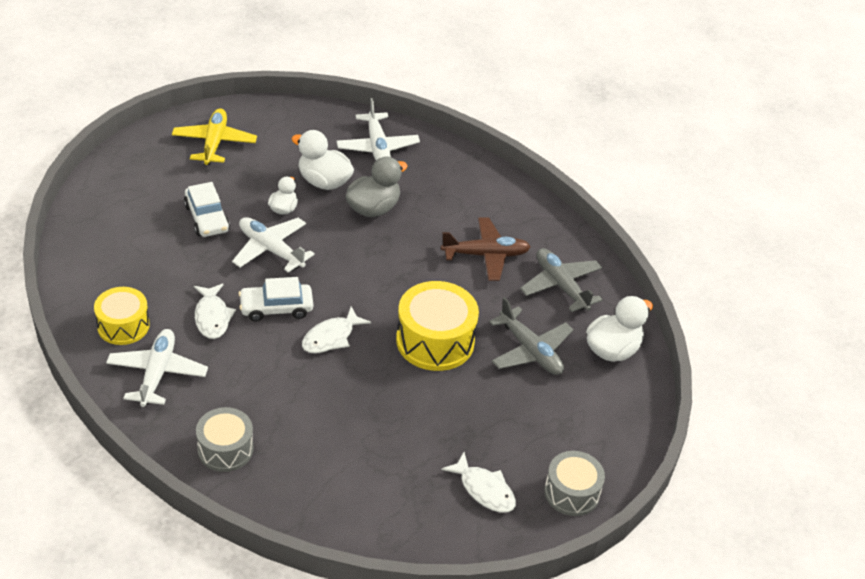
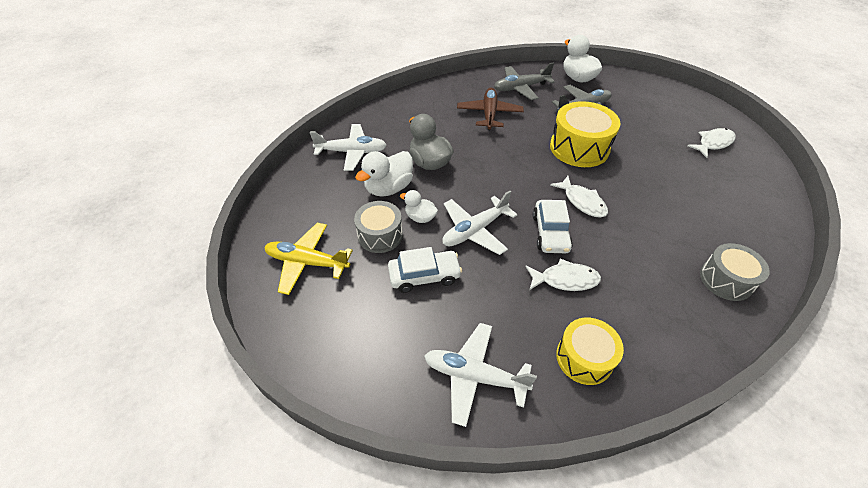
camera: 75 degrees left, 5 degrees up
white plane [106,329,208,407] -> white plane moved to [424,323,537,427]
grey drum [544,451,605,516] -> grey drum moved to [354,201,403,253]

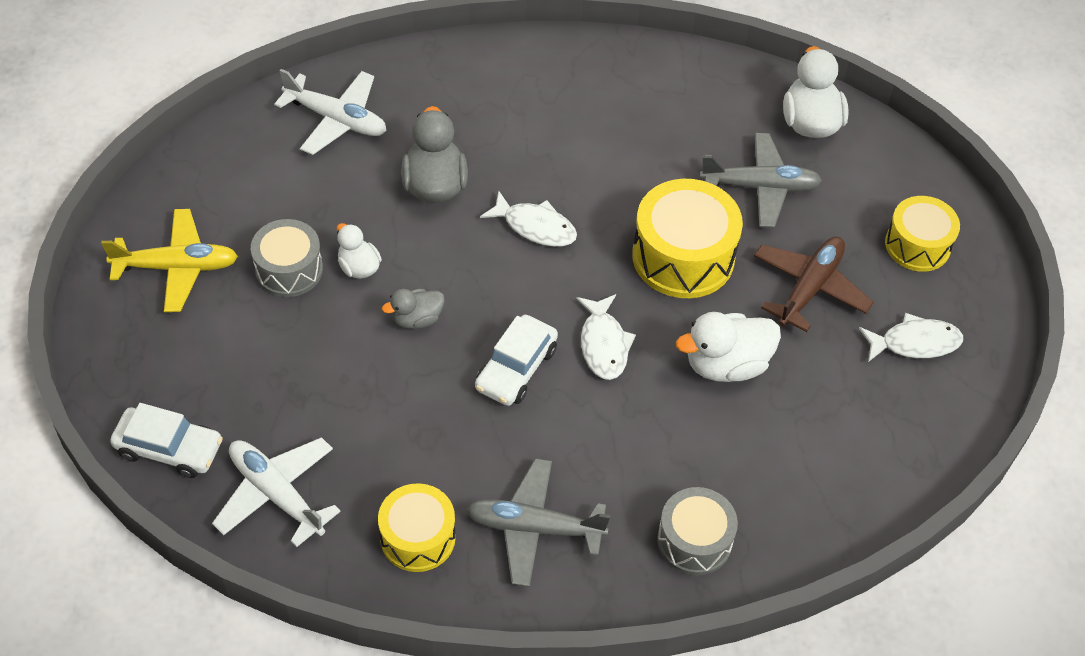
camera: 25 degrees right, 5 degrees up
yellow plane [265,223,353,295] -> yellow plane turned 135 degrees clockwise [101,209,238,312]
white duck [355,151,413,197] -> white duck moved to [676,312,781,382]
white car [388,247,462,293] -> white car moved to [110,403,223,478]
white plane [442,191,517,255] -> grey duck [382,289,445,329]
brown plane [457,88,524,130] -> brown plane moved to [754,237,874,332]
grey plane [494,63,555,100] -> grey plane moved to [466,458,610,587]
white fish [525,259,601,291] -> white fish moved to [480,191,577,247]
none -> yellow drum [885,196,960,272]

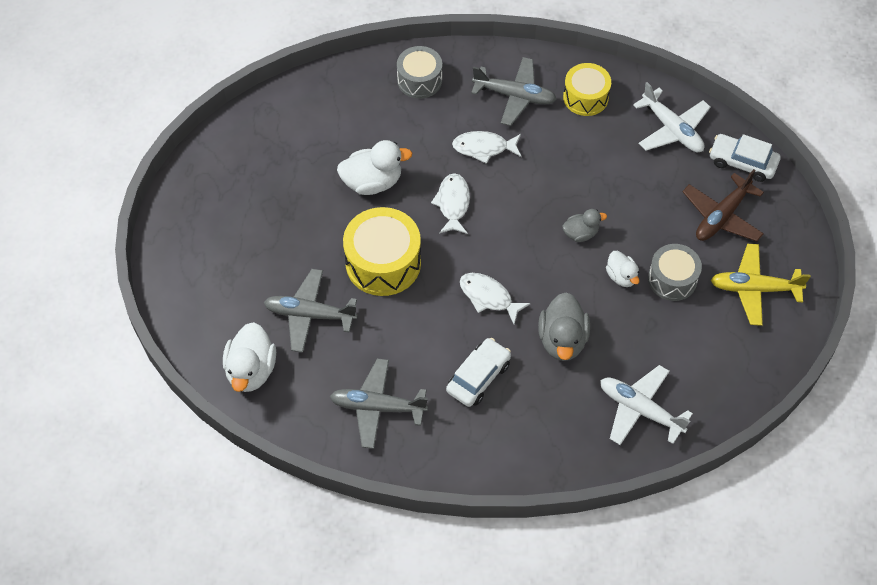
camera: 170 degrees left, 5 degrees up
white car [475,315,558,406] -> white car moved to [446,338,511,407]
brown plane [754,237,874,332] -> brown plane moved to [683,169,764,241]
white fish [859,313,963,362] -> white fish moved to [452,131,521,164]
yellow drum [885,196,960,272] -> none
none -> grey plane [330,358,428,449]

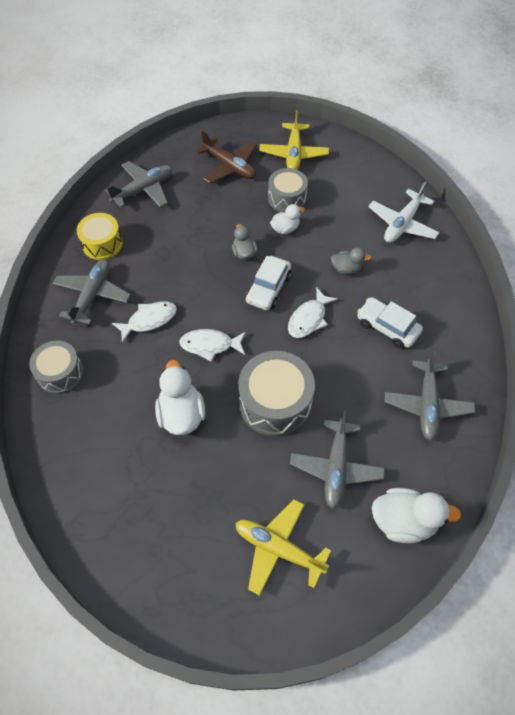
camera: 90 degrees left, 0 degrees up
yellow drum [343,207,421,296] -> grey drum [238,351,315,437]
white fish [452,131,521,164] -> white fish turned 120 degrees counterclockwise [112,301,177,343]
grey duck [538,292,590,361] -> grey duck [331,248,371,274], size x0.59
white plane [633,82,711,153] -> grey plane [105,161,172,208]
white car [709,134,781,182] -> white car moved to [246,256,291,310]
none -> yellow plane [236,499,331,596]

